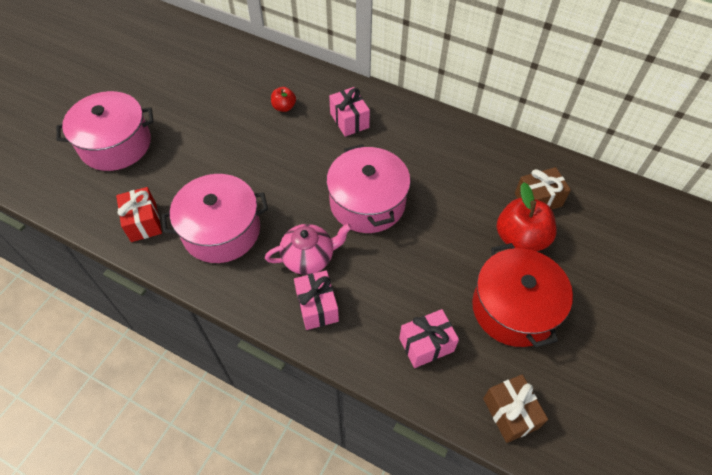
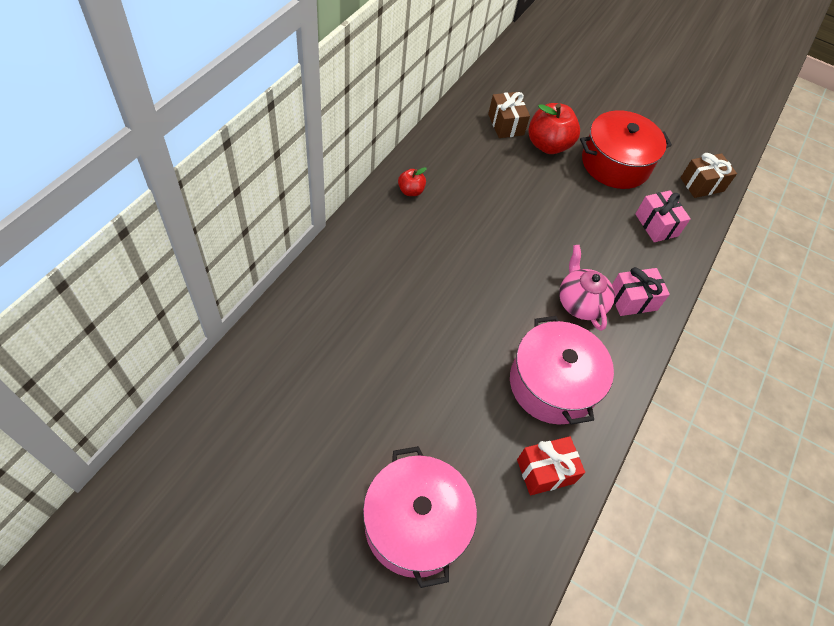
camera: 95 degrees left, 0 degrees up
red apple [271,87,296,112] -> red apple moved to [398,167,427,196]
pink pot [326,144,411,233] -> none
pink gift [329,87,370,137] -> none

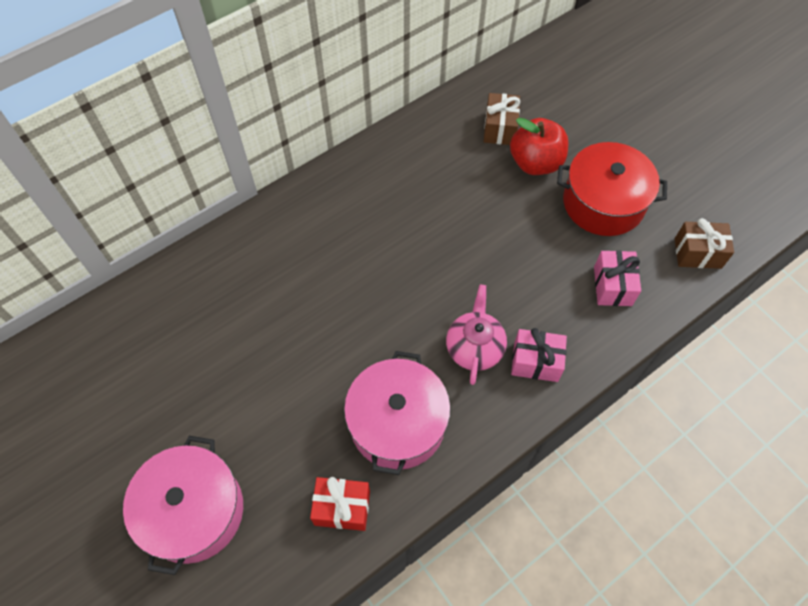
camera: 30 degrees right, 5 degrees up
red apple [398,167,427,196] -> none

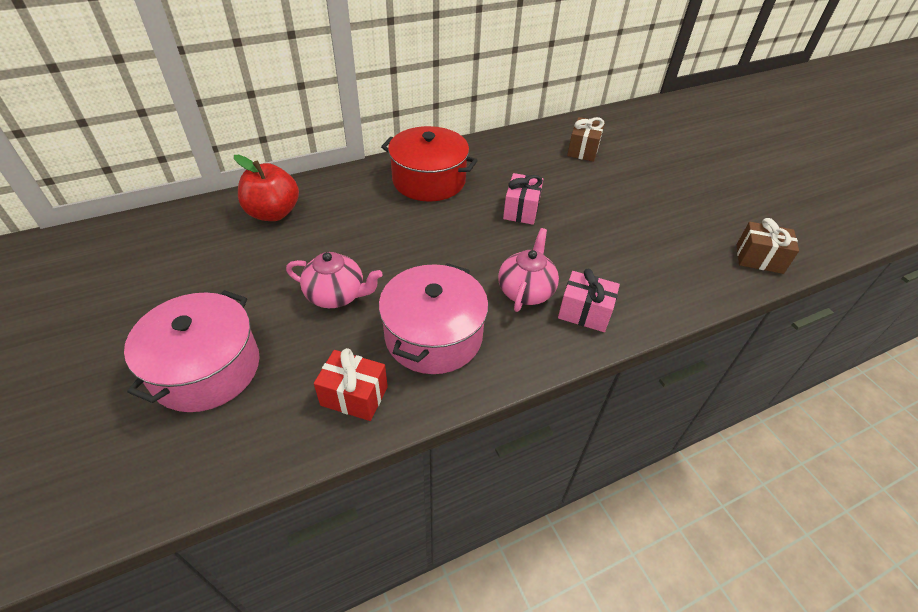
camera: 10 degrees right, 15 degrees down
red apple [510,118,568,175] -> red apple moved to [234,155,299,221]
red pot [557,142,667,236] -> red pot moved to [381,126,478,202]
pink gift [594,250,641,306] -> pink gift moved to [503,173,543,225]
none -> pink teapot [286,252,383,308]

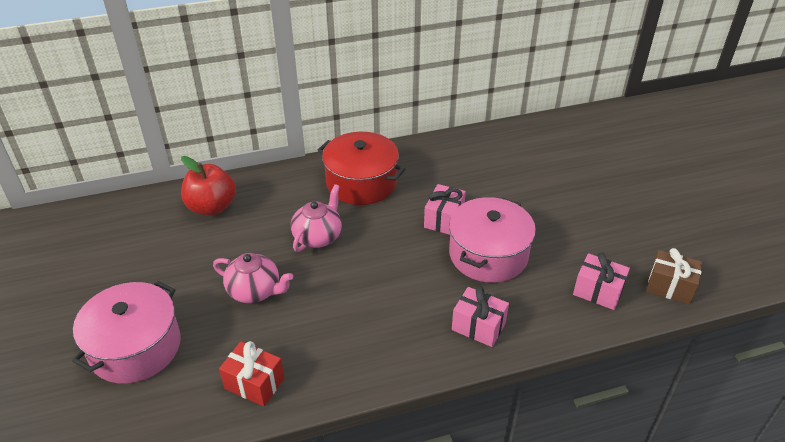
camera: 10 degrees right, 5 degrees down
pink pot [379,263,489,374] -> pink pot moved to [449,197,536,283]
pink teapot [498,228,559,312] -> pink teapot moved to [291,184,342,252]
brown gift [567,117,605,162] -> none
none -> pink gift [573,252,630,310]

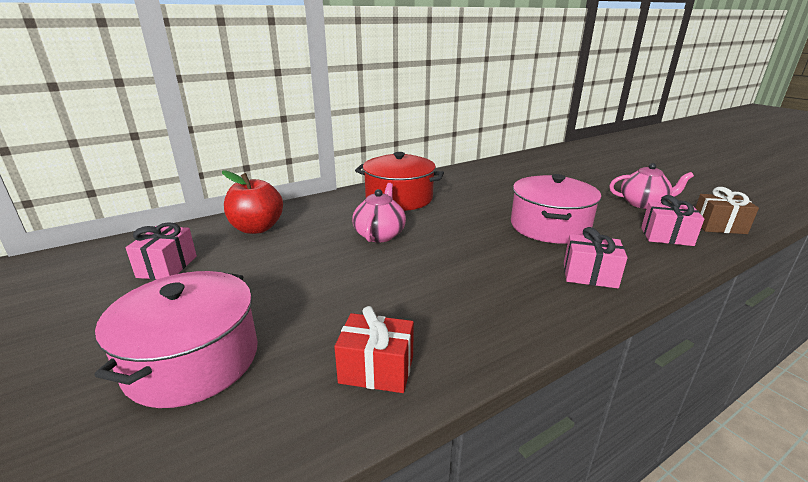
camera: 15 degrees left, 15 degrees down
pink teapot [213,253,293,303] -> pink teapot moved to [609,163,694,209]
pink gift [424,184,466,235] -> pink gift moved to [126,222,197,280]

